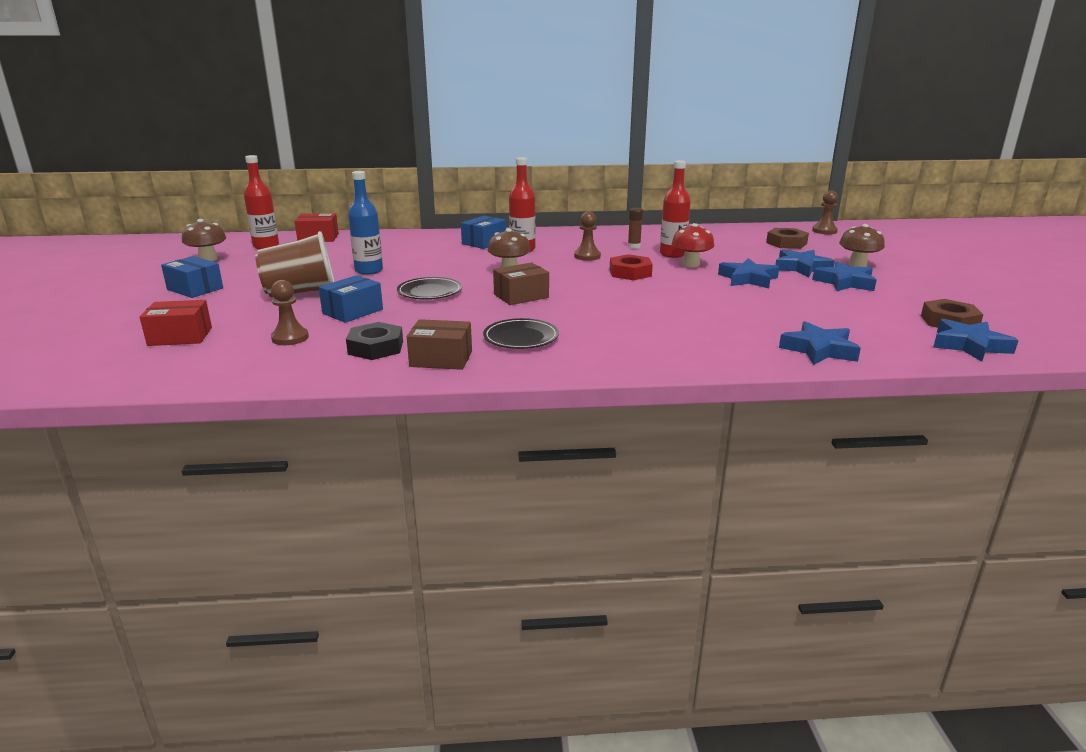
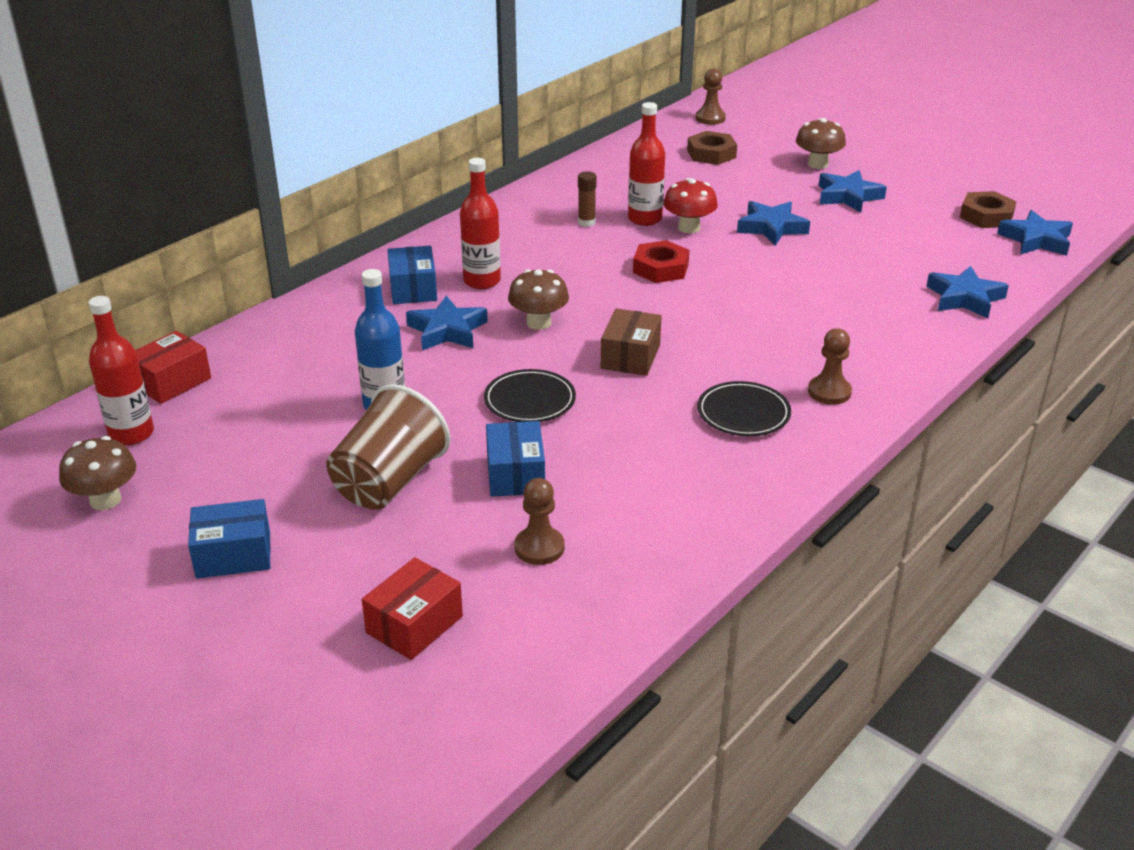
camera: 45 degrees left, 10 degrees up
black nut [346,322,403,360] -> none
brown box [407,319,472,370] -> none
brown pawn [574,211,601,261] -> brown pawn moved to [808,328,852,405]
blue star [775,249,835,277] -> blue star moved to [406,296,488,350]

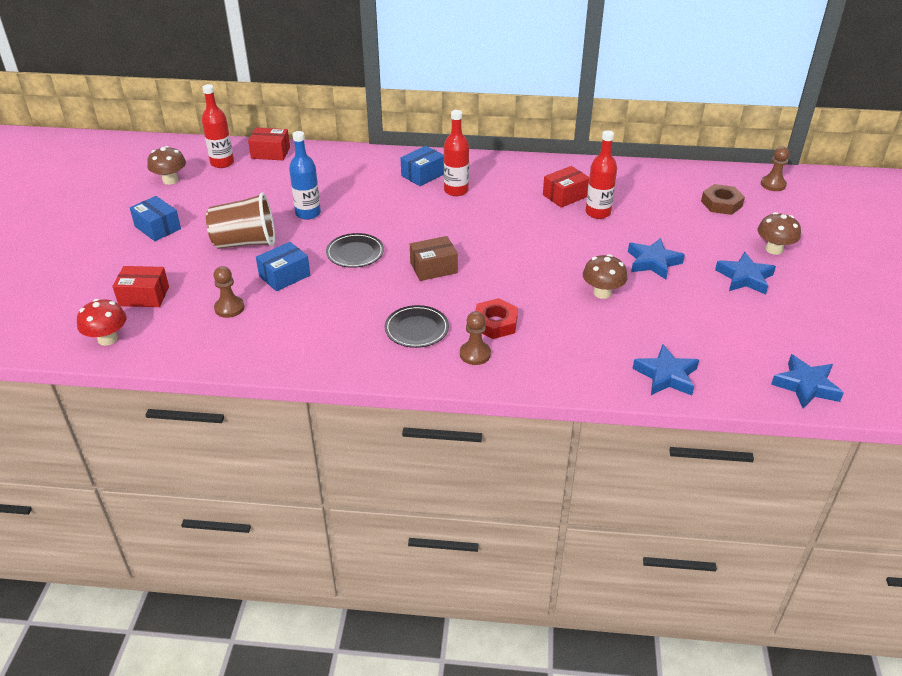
camera: 55 degrees right, 5 degrees up
blue star [406,296,488,350] -> none
brown mushroom [508,269,569,330] -> brown mushroom moved to [583,254,628,299]
brown glue stick [578,171,597,227] -> red box [543,166,589,208]
red nut [633,240,689,283] -> red nut moved to [475,298,518,339]
red mushroom [663,178,718,233] -> red mushroom moved to [77,299,127,346]
brown nut [960,191,1017,228] -> none

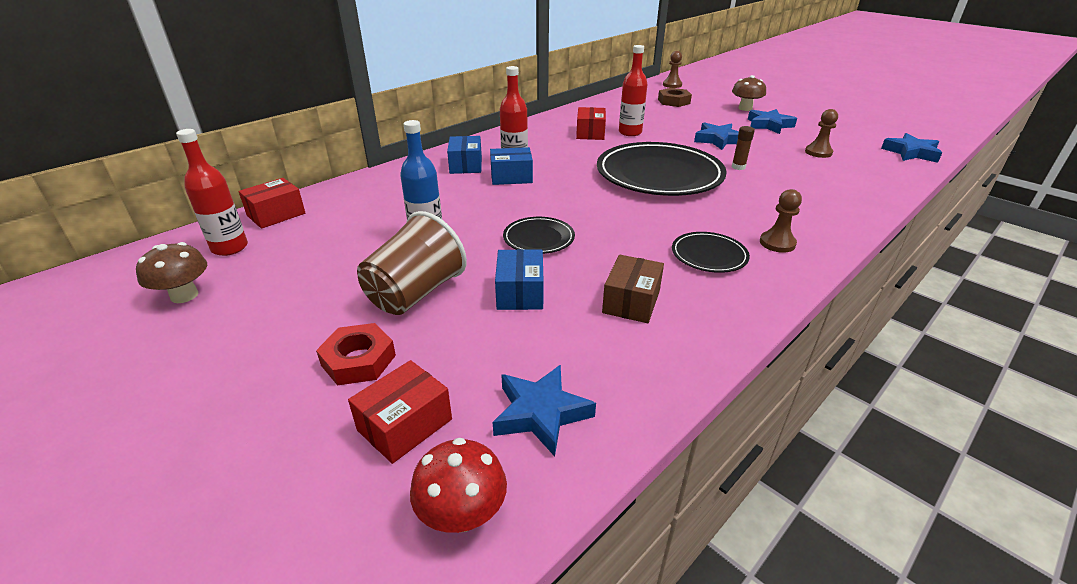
camera: 50 degrees left, 5 degrees down
blue box [130,196,181,241] -> blue box moved to [490,147,533,185]
brown pawn [213,266,245,318] -> brown pawn moved to [805,109,838,158]
brown box [410,236,458,281] -> brown box moved to [602,255,664,323]
red nut [475,298,518,339] -> red nut moved to [316,323,396,386]
brown mushroom [583,254,628,299] -> brown glue stick [732,126,755,170]
blue star [632,344,699,396] -> blue star moved to [493,365,596,457]
none -> black plate [597,142,727,196]

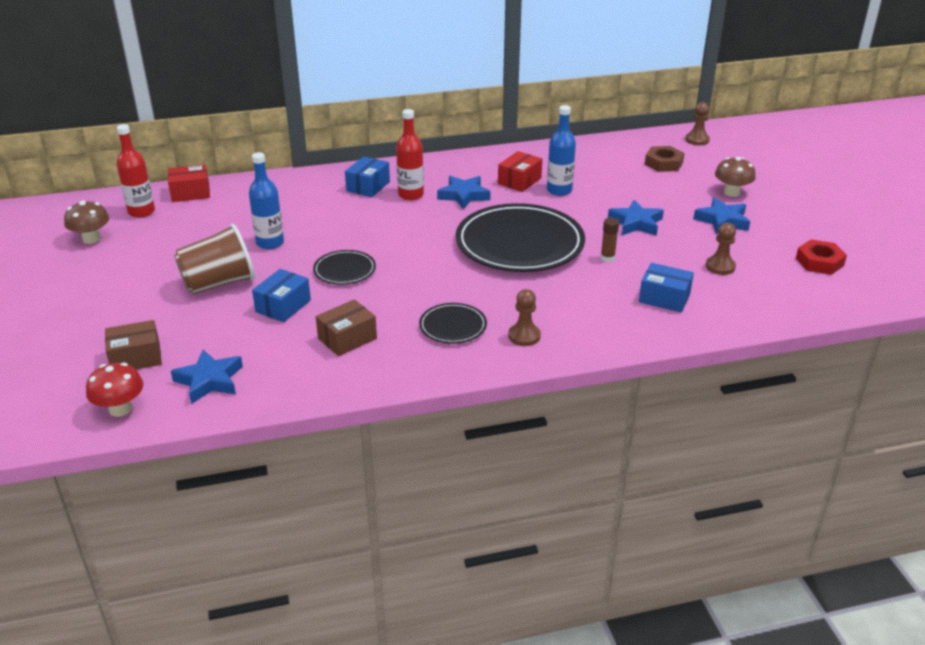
camera: 30 degrees right, 0 degrees up
red nut [316,323,396,386] -> red nut moved to [796,239,847,275]
red box [348,360,452,464] -> brown box [105,320,162,369]
blue box [490,147,533,185] -> blue box moved to [639,263,694,313]
red bottle [619,45,648,136] -> blue bottle [547,105,576,196]
blue star [881,133,942,163] -> blue star moved to [437,176,490,209]

